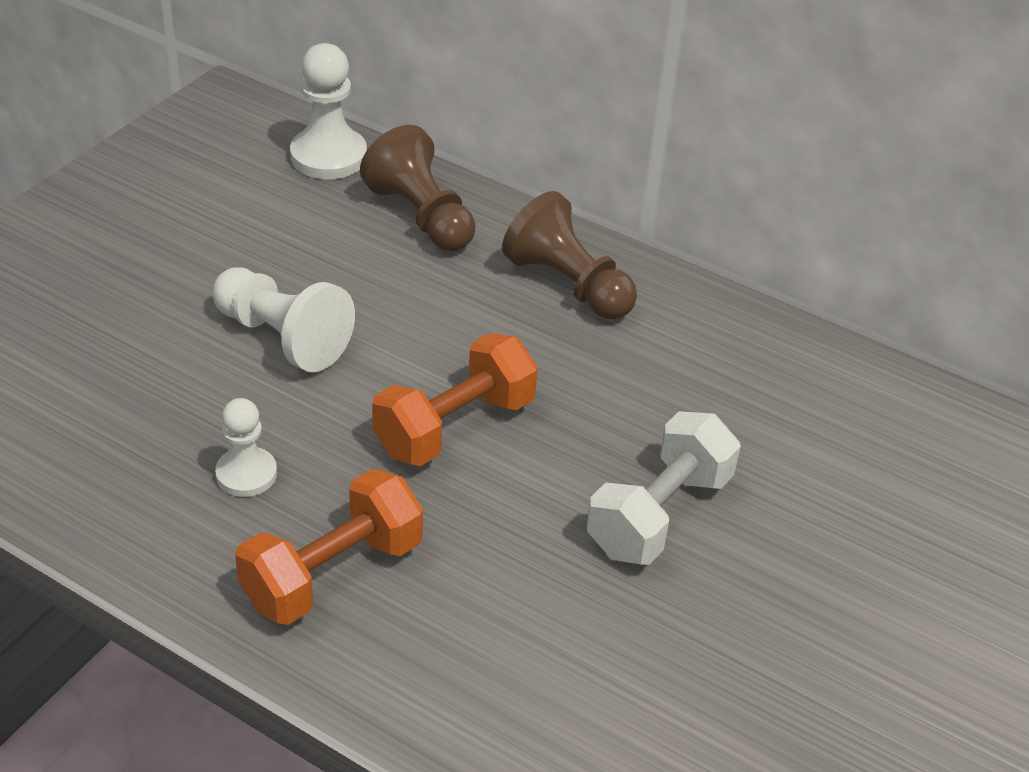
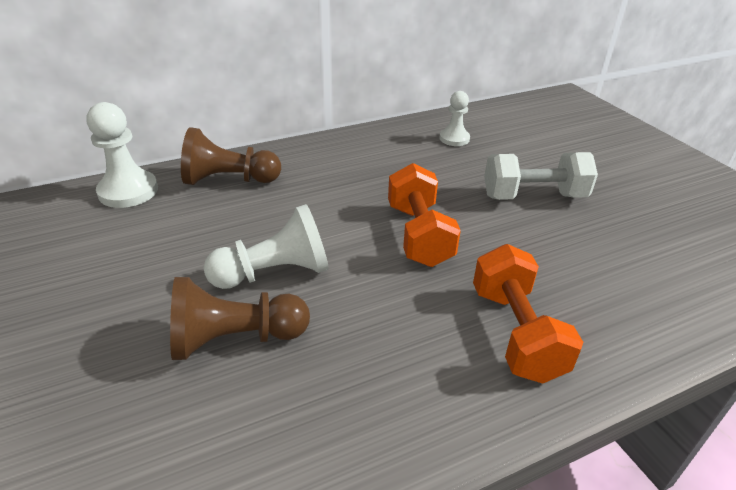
camera: 55 degrees left, 5 degrees down
white pawn [215,398,277,497] -> white pawn moved to [439,91,470,146]
brown pawn [502,191,637,319] -> brown pawn moved to [170,277,310,360]
white dumbbell [587,411,741,565] -> white dumbbell turned 75 degrees counterclockwise [484,152,598,200]

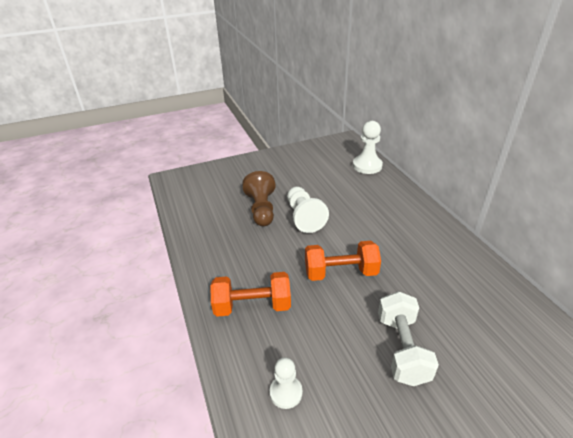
camera: 95 degrees right, 0 degrees up
brown pawn [181,127,281,185] -> none
white pawn [439,91,470,146] -> white pawn moved to [270,357,302,409]

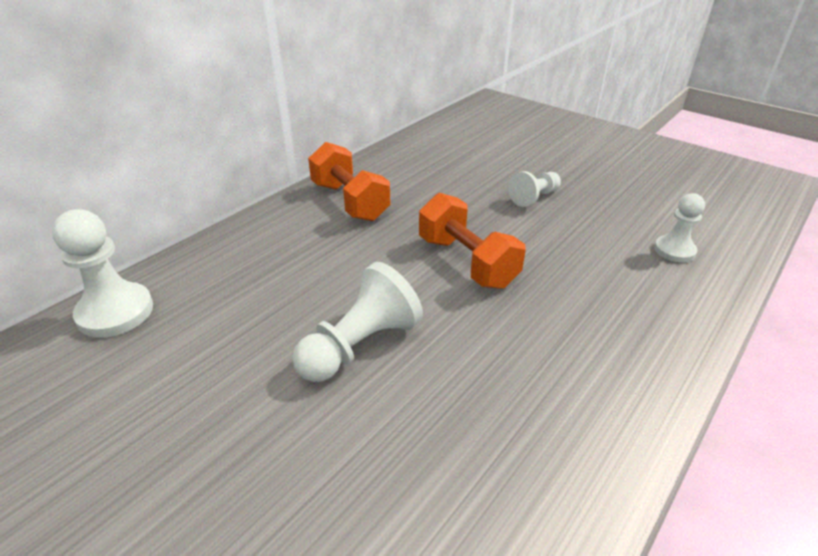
camera: 120 degrees left, 0 degrees up
orange dumbbell [210,272,291,317] -> orange dumbbell moved to [308,142,390,221]
brown pawn [242,171,276,226] -> none
white dumbbell [378,291,439,386] -> white pawn [508,171,561,207]

